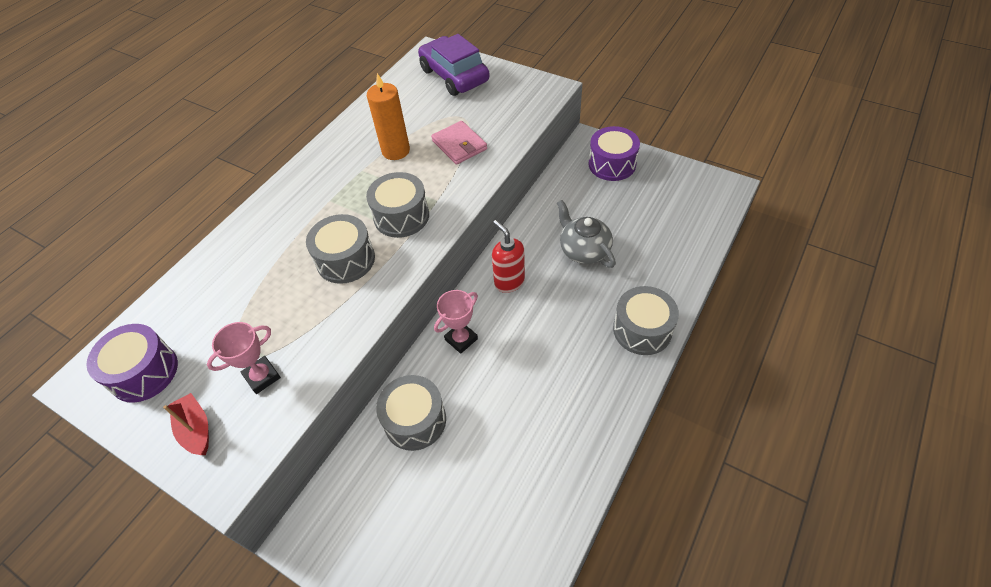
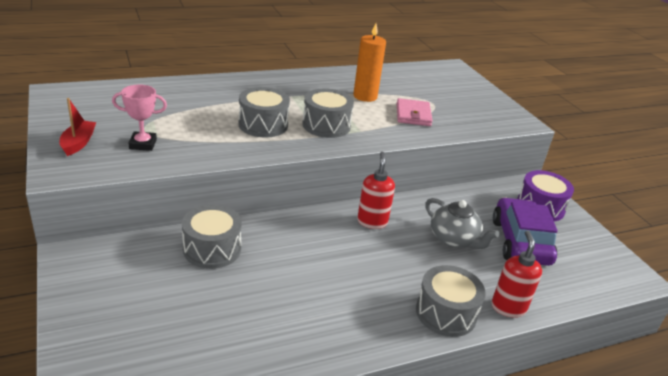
camera: 30 degrees right, 20 degrees down
purple drum [86,324,178,403] -> none
purple car [418,34,490,96] -> purple car moved to [493,197,558,266]
pink trophy [434,290,478,354] -> none
grey teapot [557,200,616,268] -> grey teapot turned 135 degrees clockwise [425,198,499,249]
none -> red soap dispenser [492,231,542,318]

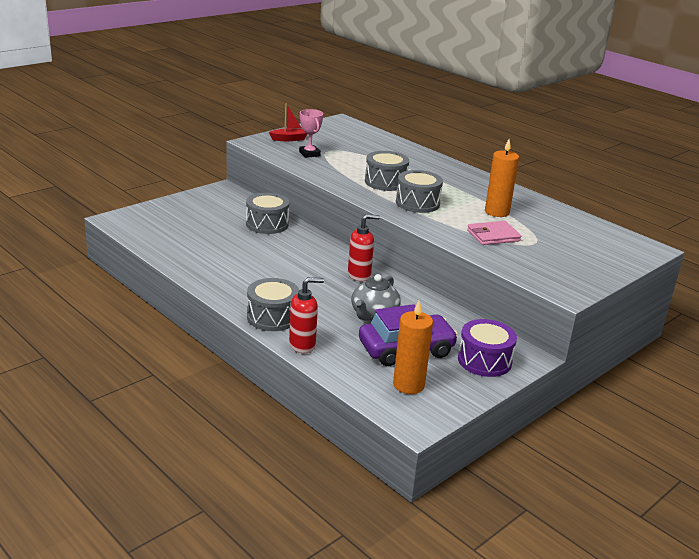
camera: 70 degrees right, 5 degrees down
none -> orange candle [393,301,433,394]

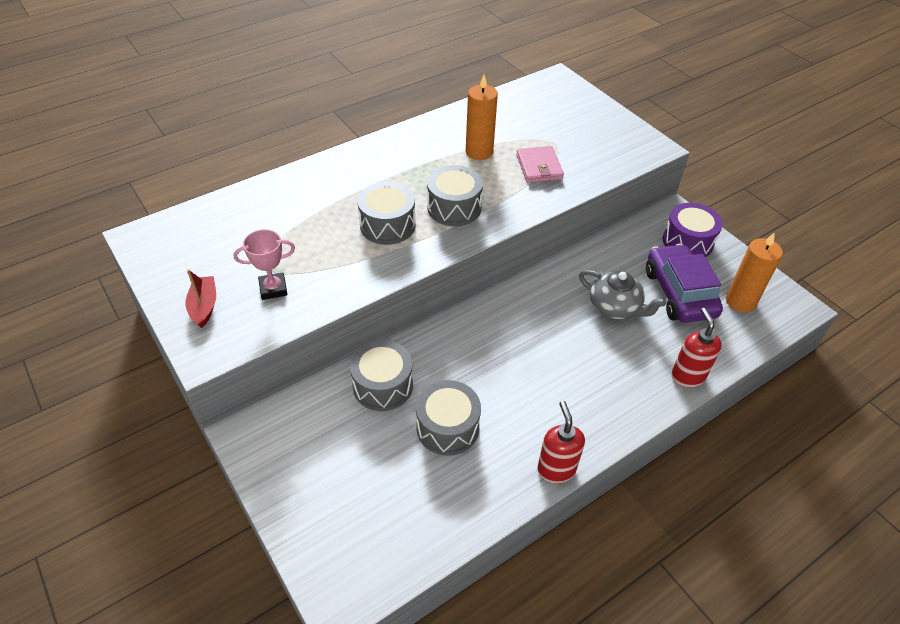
camera: 80 degrees left, 20 degrees up
grey drum [247,278,299,331] -> grey drum moved to [416,380,481,456]
red soap dispenser [348,214,380,281] -> red soap dispenser moved to [537,401,585,483]

